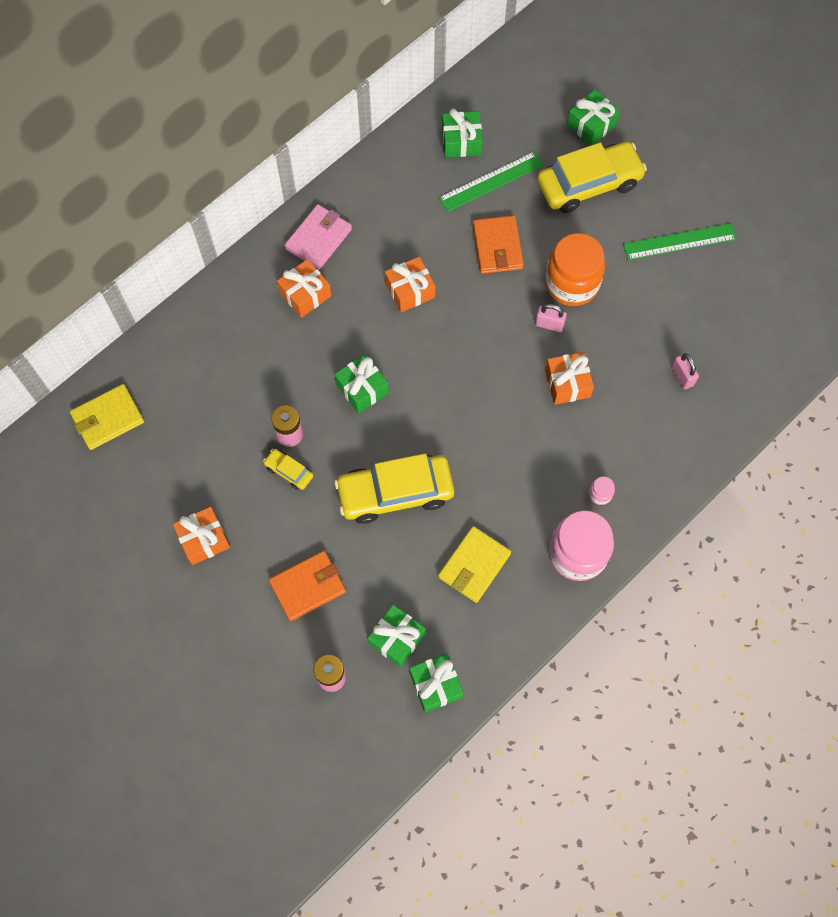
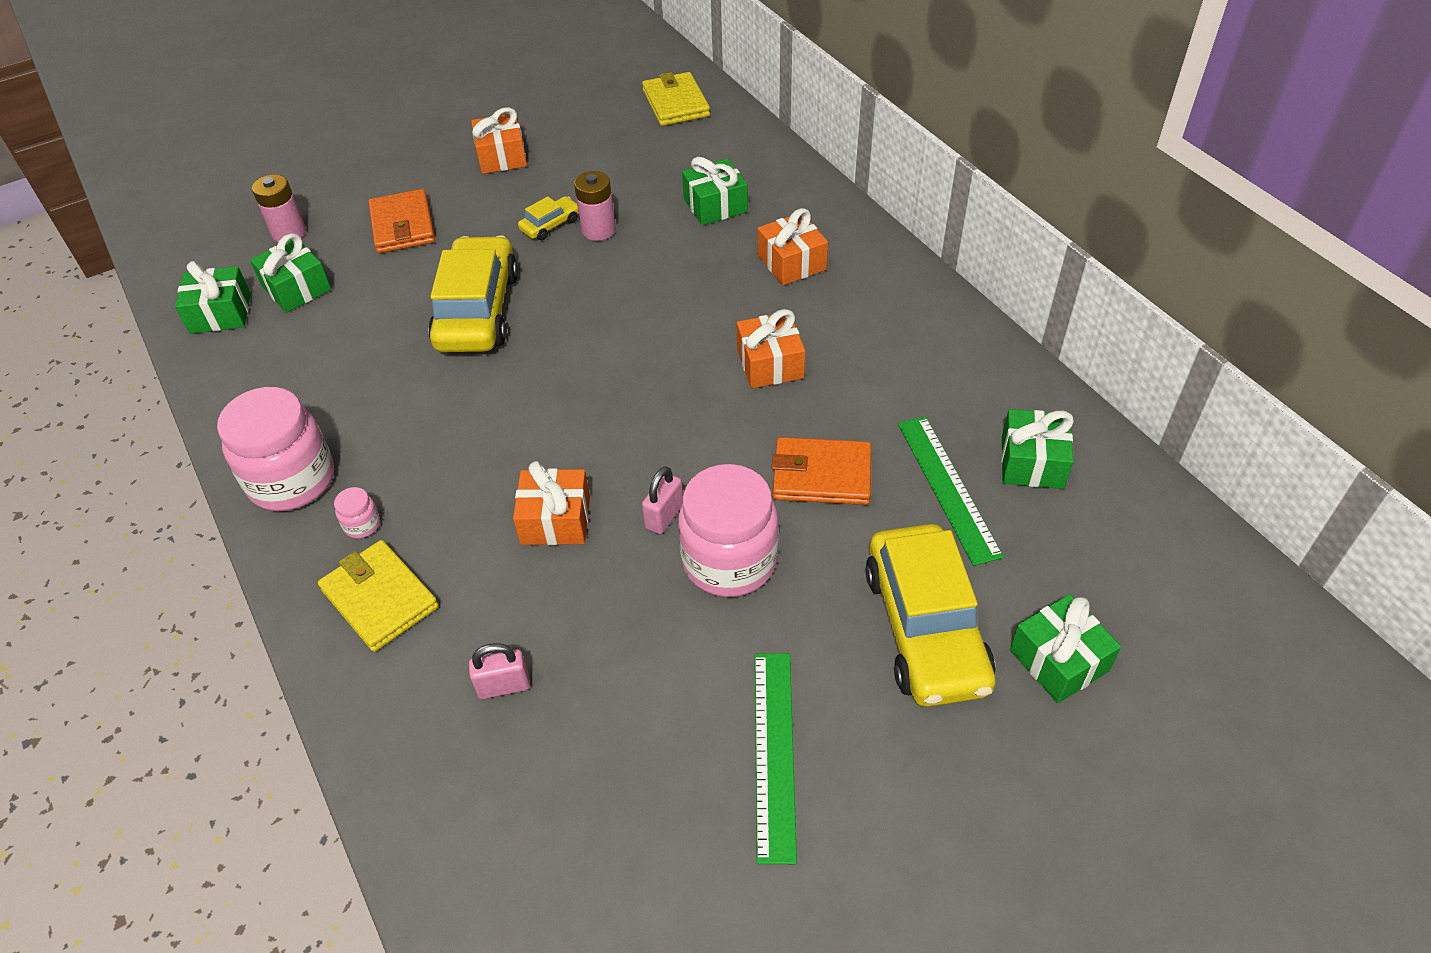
camera: 105 degrees right, 20 degrees down
pink wallet [284,204,352,270] -> none
green gift [334,354,389,413] -> green gift moved to [682,157,748,225]
yellow wallet [438,526,511,603] -> yellow wallet moved to [318,540,439,652]
orange jar [545,233,605,306] -> pink jar [678,464,779,597]

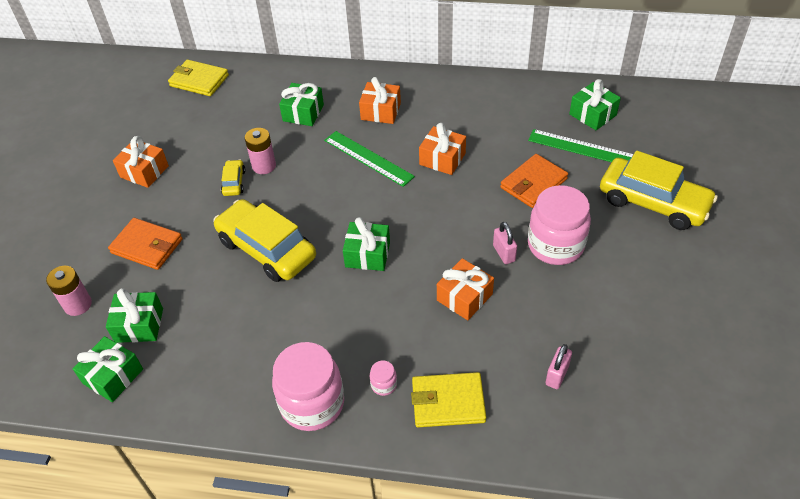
camera: 50 degrees left, 0 degrees up
green ruler [755,653,797,864] -> green ruler moved to [324,131,415,187]
green gift [1010,594,1121,703] -> green gift moved to [343,217,390,271]

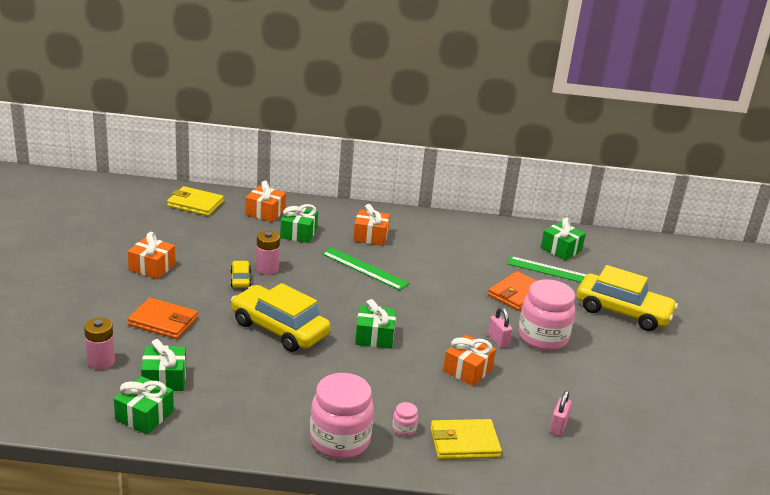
camera: 10 degrees left, 20 degrees down
orange gift [419,123,466,175] -> orange gift moved to [245,181,286,222]

